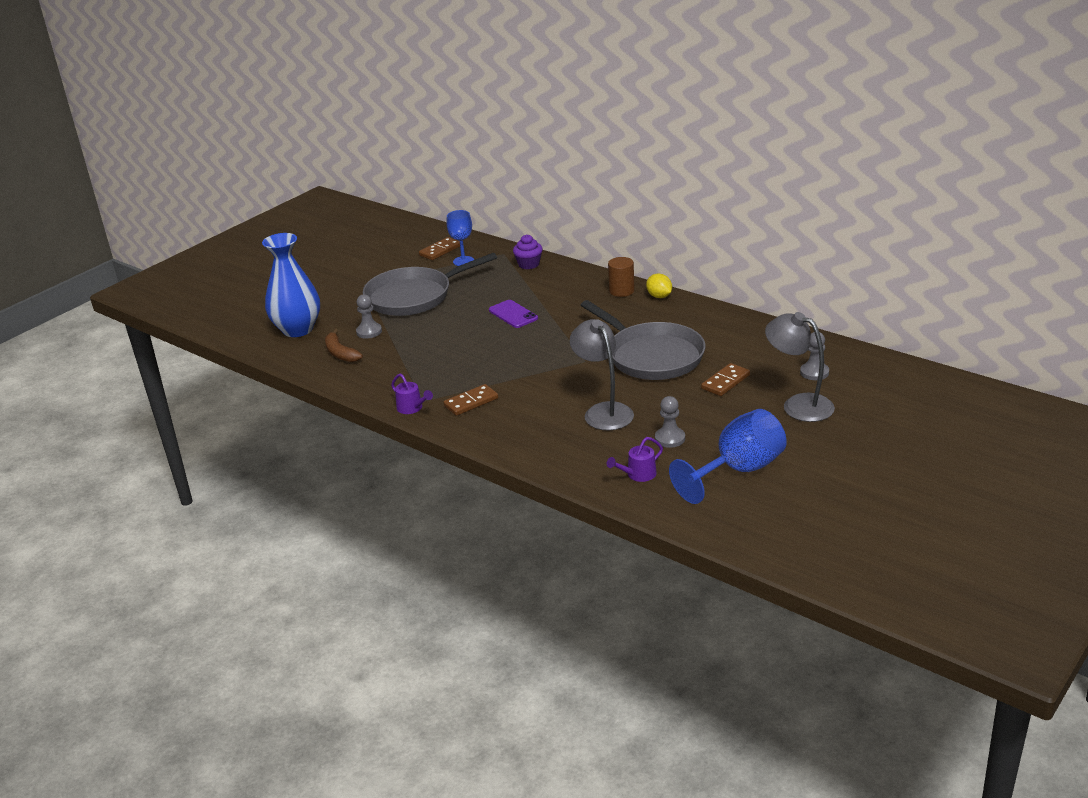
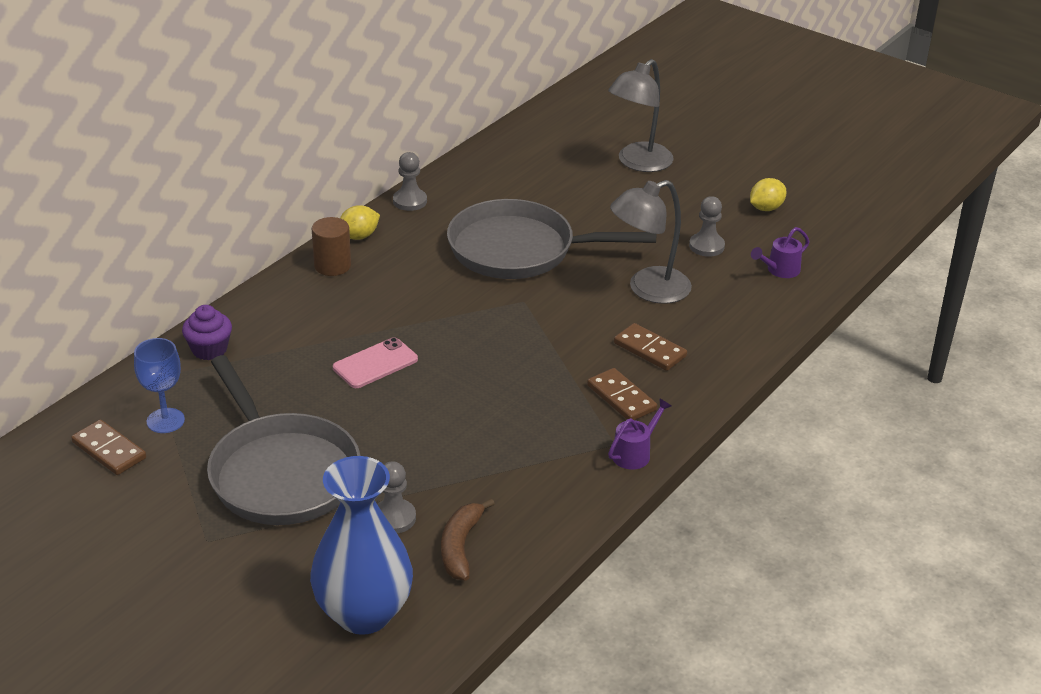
camera: 95 degrees left, 5 degrees up
brown banana [325,329,363,362] -> brown banana turned 135 degrees clockwise [441,499,495,581]
purple phone [489,300,538,328] -> pink phone [333,337,418,388]
grey pan [581,300,706,380] -> grey pan turned 135 degrees counterclockwise [447,199,656,279]
purple watering can [607,437,663,482] -> purple watering can turned 90 degrees clockwise [751,227,810,278]
blue goblet [669,409,787,504] -> yellow lemon [750,178,786,211]
brown domino [701,363,750,396] -> brown domino moved to [614,323,687,371]
grey pawn [800,332,829,380] -> grey pawn moved to [393,152,427,211]

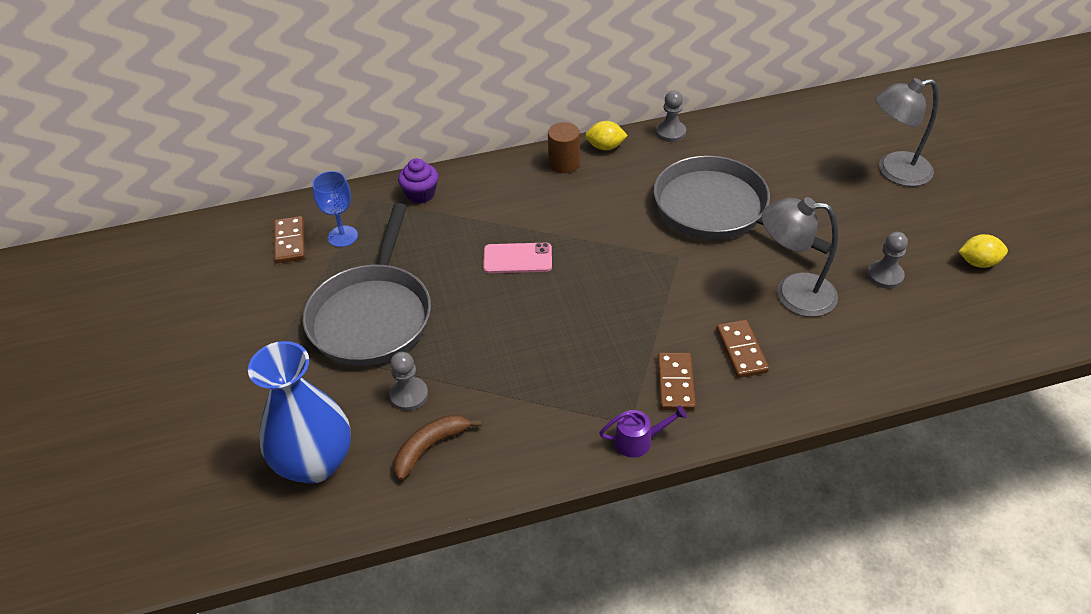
camera: 40 degrees right, 10 degrees up
purple watering can [751,227,810,278] -> none

